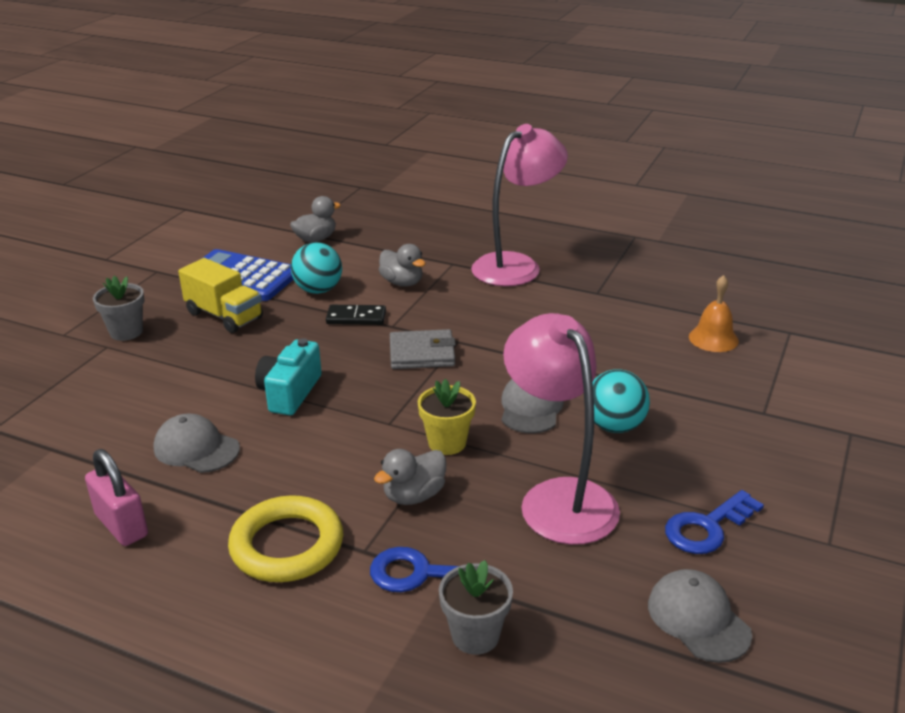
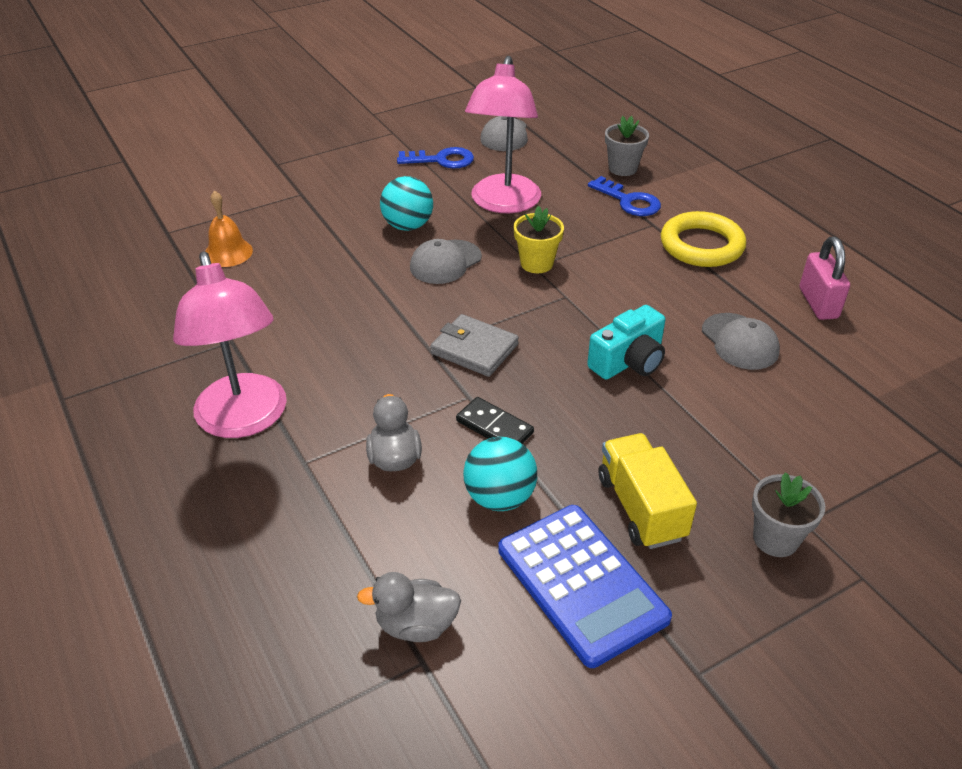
camera: 145 degrees left, 10 degrees up
grey duck [374,449,446,505] -> none
pink lamp [471,124,568,286] -> pink lamp turned 105 degrees counterclockwise [173,252,287,438]

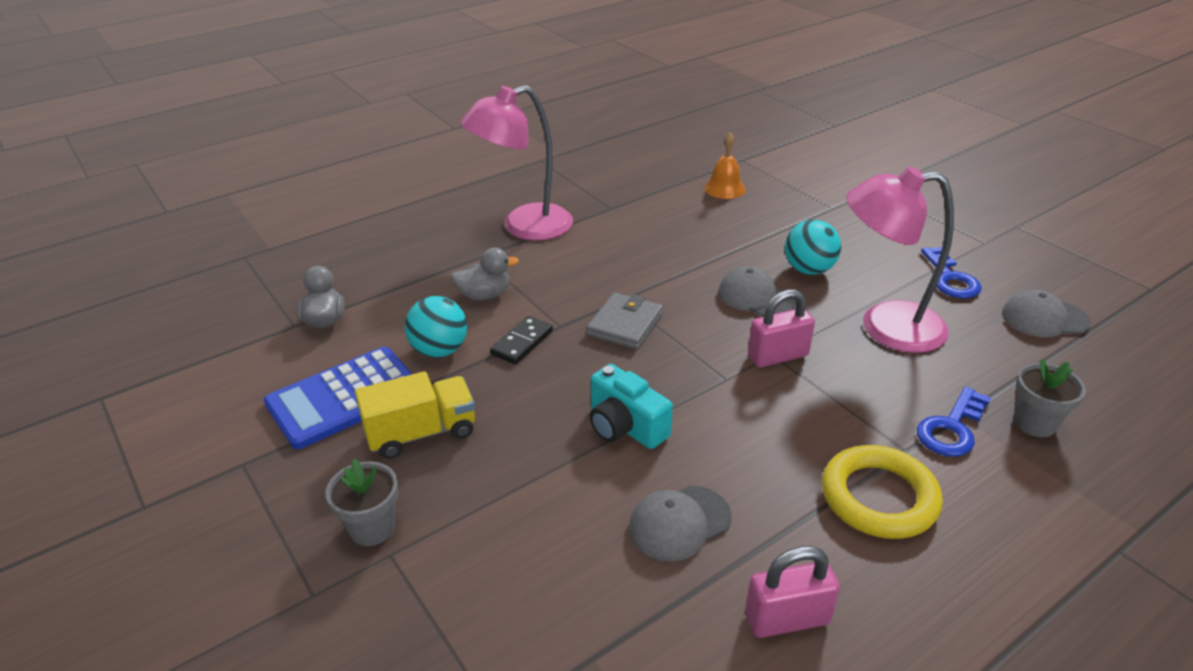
camera: 85 degrees right, 5 degrees down
yellow flower pot [514,206,564,273] -> pink padlock [748,289,815,367]

